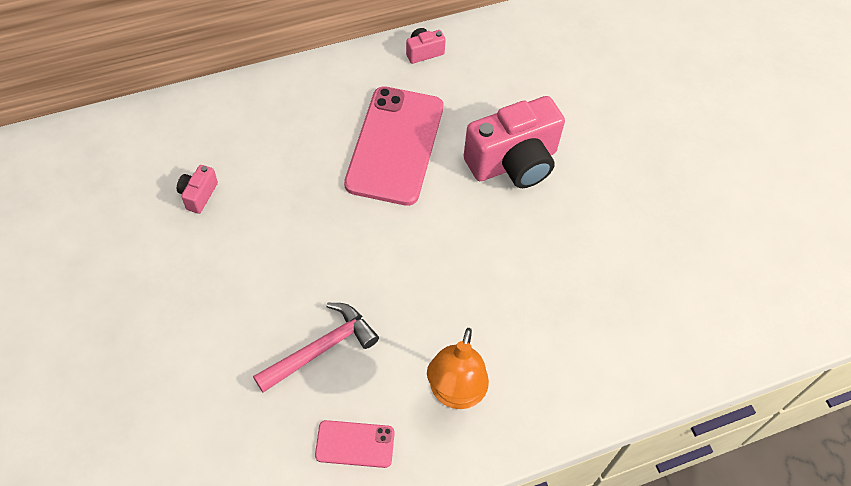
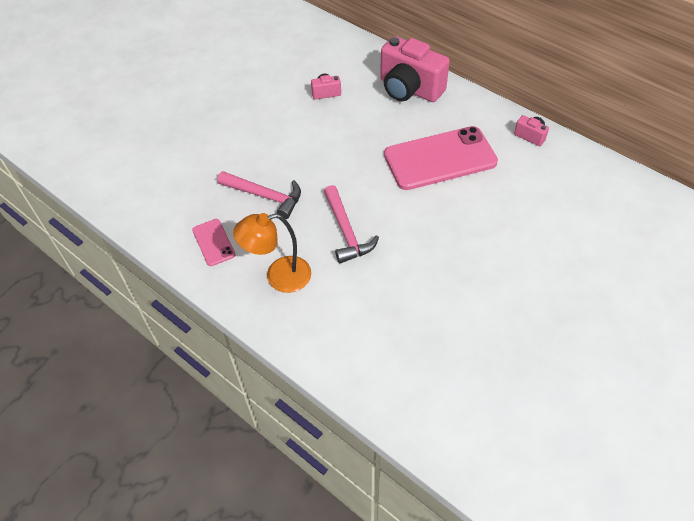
camera: 65 degrees right, 5 degrees down
pink camera [464,96,565,188] -> pink camera moved to [380,36,450,102]
none -> pink hammer [324,185,379,264]

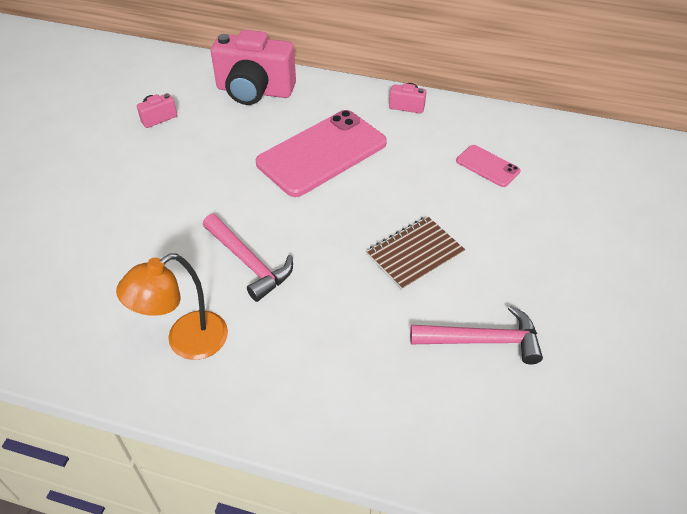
camera: 25 degrees left, 5 degrees down
pink phone [192,219,235,266] -> pink phone moved to [456,145,520,187]
pink hammer [217,171,301,219] -> pink hammer moved to [410,306,543,365]
none -> brown notebook [366,216,465,291]

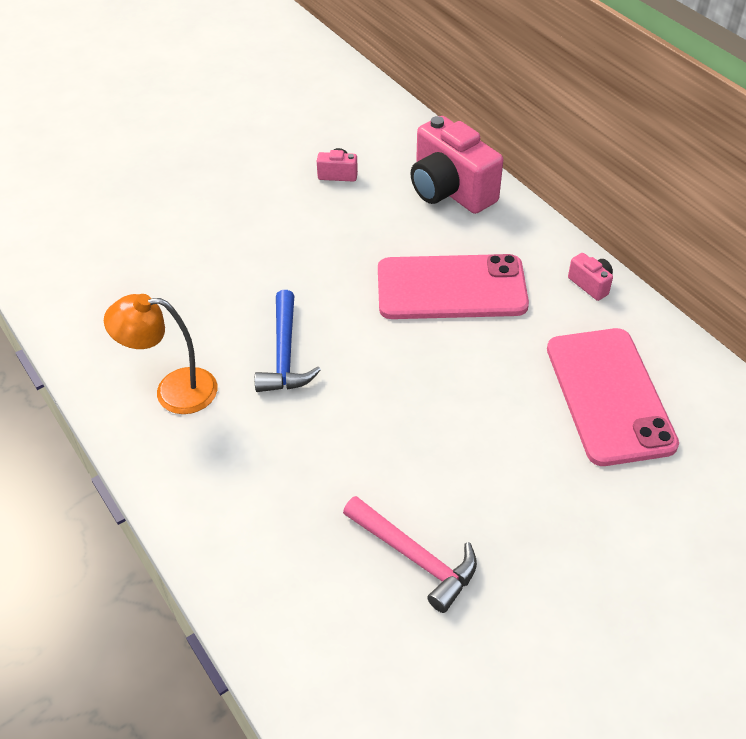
camera: 40 degrees right, 0 degrees up
pink hammer [203,214,293,302] -> blue hammer [255,290,321,392]
brown notebook [366,216,465,291] -> none
pink phone [456,145,520,187] -> pink phone [547,328,679,466], size x2.13

